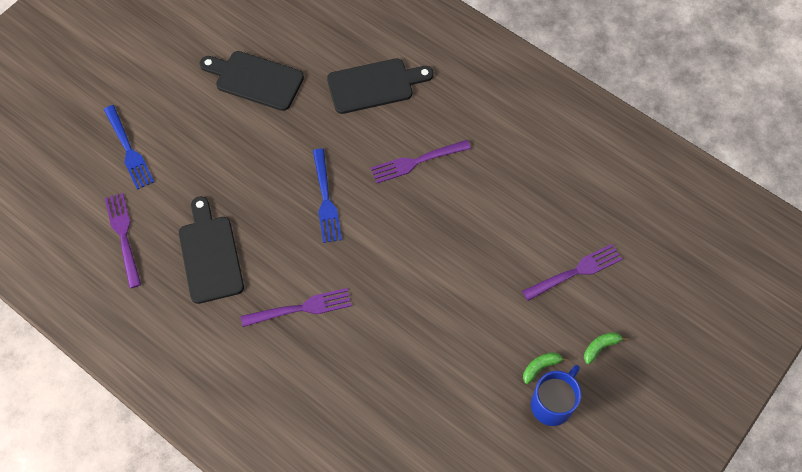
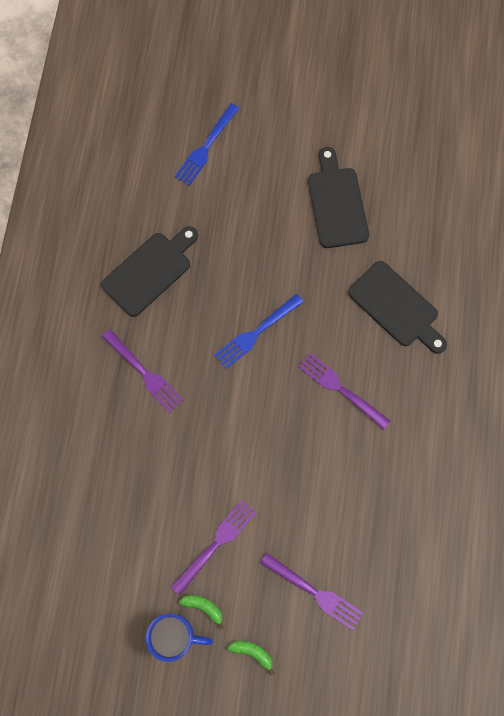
camera: 60 degrees right, 10 degrees up
purple fork [105,193,141,288] -> purple fork moved to [171,500,257,595]

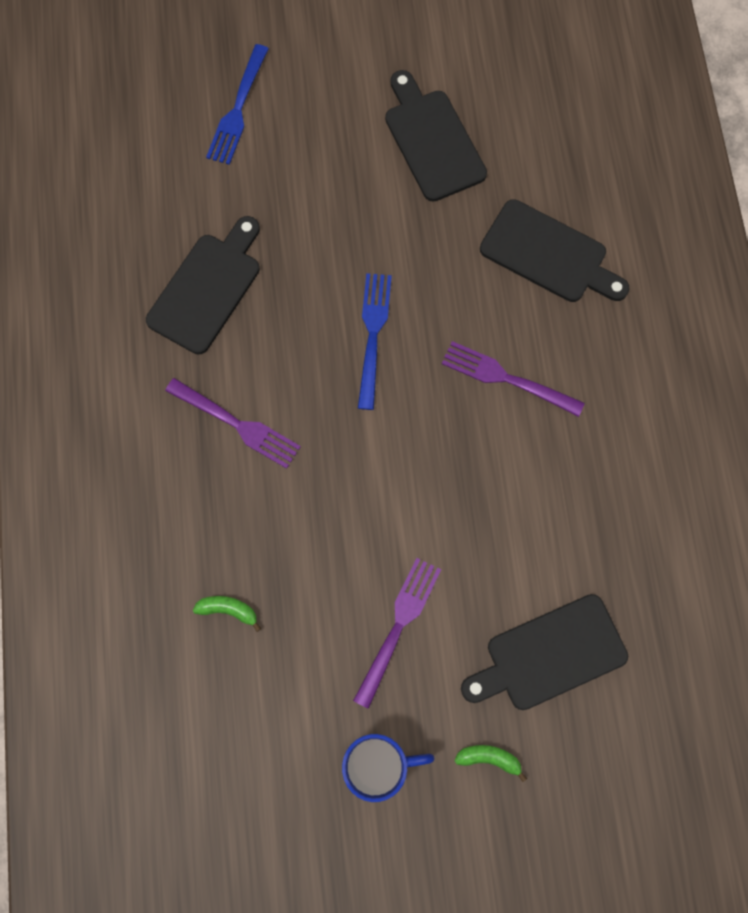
camera: 15 degrees left, 0 degrees up
green banana [179,595,224,630] -> green banana moved to [193,596,261,632]
blue fork [214,294,303,369] -> blue fork turned 150 degrees clockwise [358,273,392,410]
purple fork [260,553,363,630] -> black cutting board [461,594,628,710]

